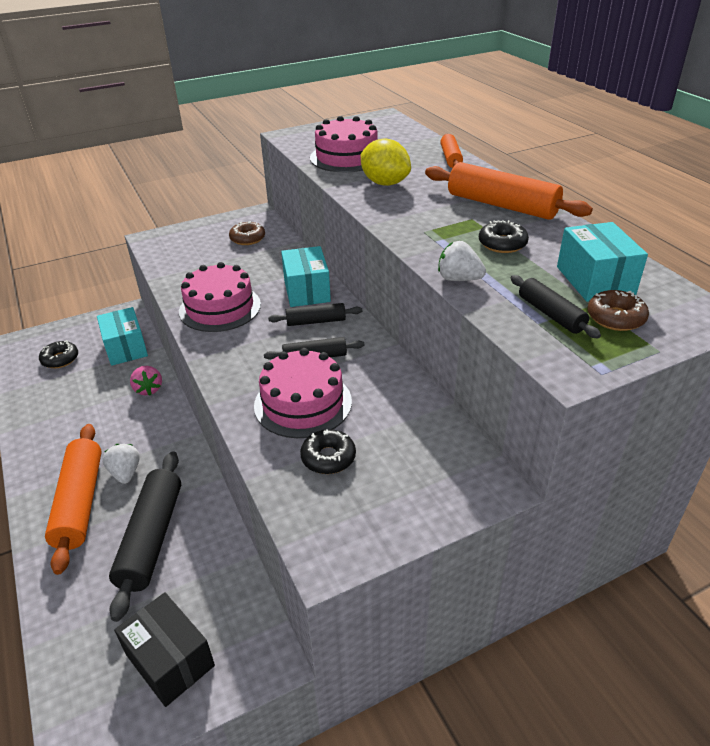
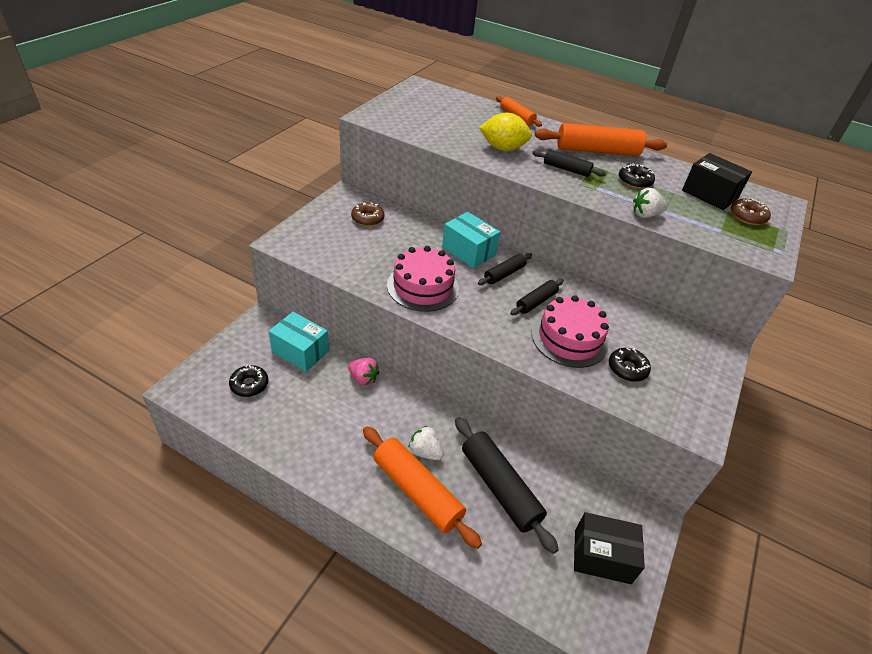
camera: 40 degrees left, 5 degrees up
pink cake [310,116,378,172] -> none
black rolling pin [511,275,601,338] -> black rolling pin moved to [532,150,606,177]
turquoise box [557,222,648,302] -> black box [682,153,752,210]

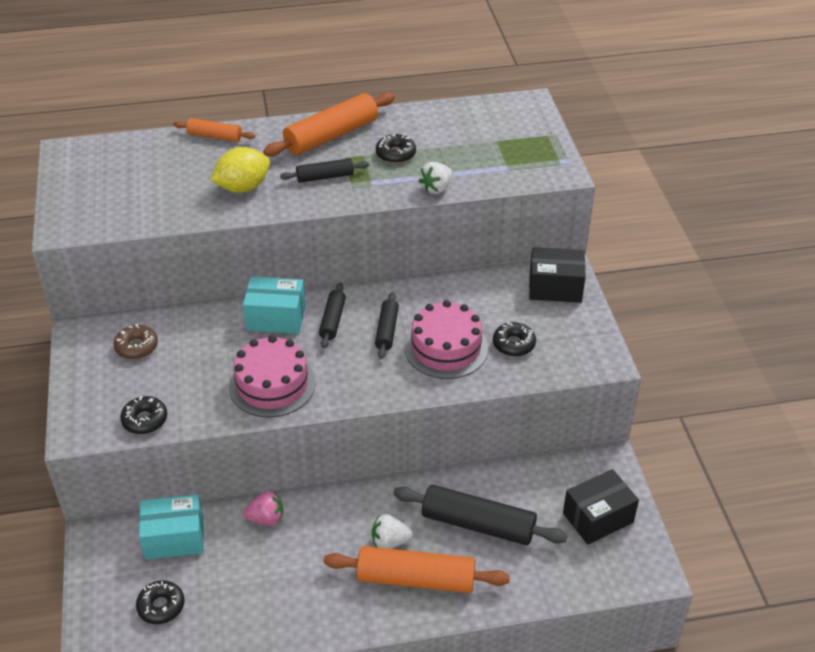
camera: 35 degrees left, 0 degrees up
black box [682,153,752,210] -> black box moved to [529,247,586,303]
brown donut [731,198,771,225] -> none
none -> black donut [120,396,167,434]

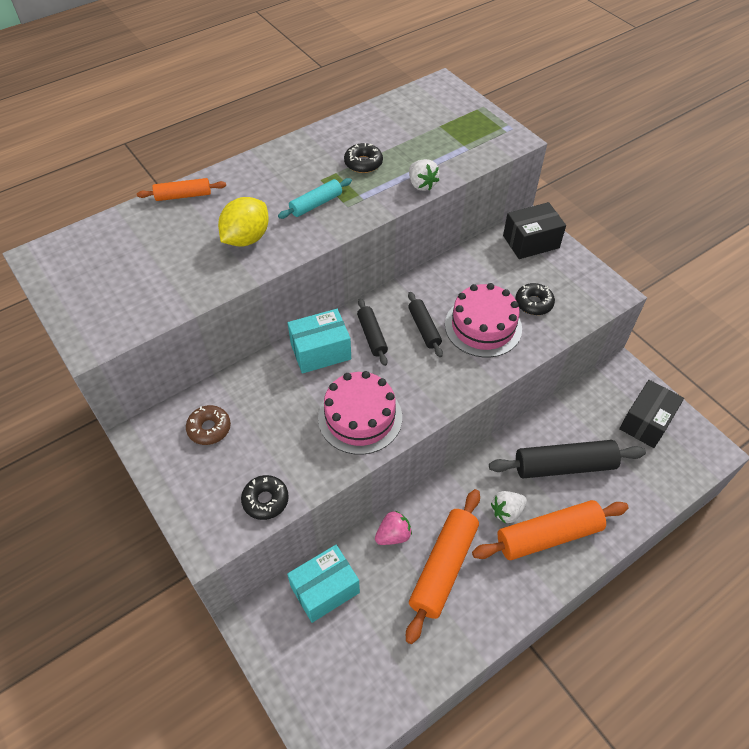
camera: 25 degrees left, 10 degrees up
black donut [136,580,185,624] -> none
orange rolling pin [263,93,395,157] -> orange rolling pin moved to [406,489,480,644]
black rolling pin [280,158,369,183] -> turquoise rolling pin [278,178,352,219]
white strawberry [419,162,452,194] -> white strawberry turned 45 degrees counterclockwise [409,159,439,191]

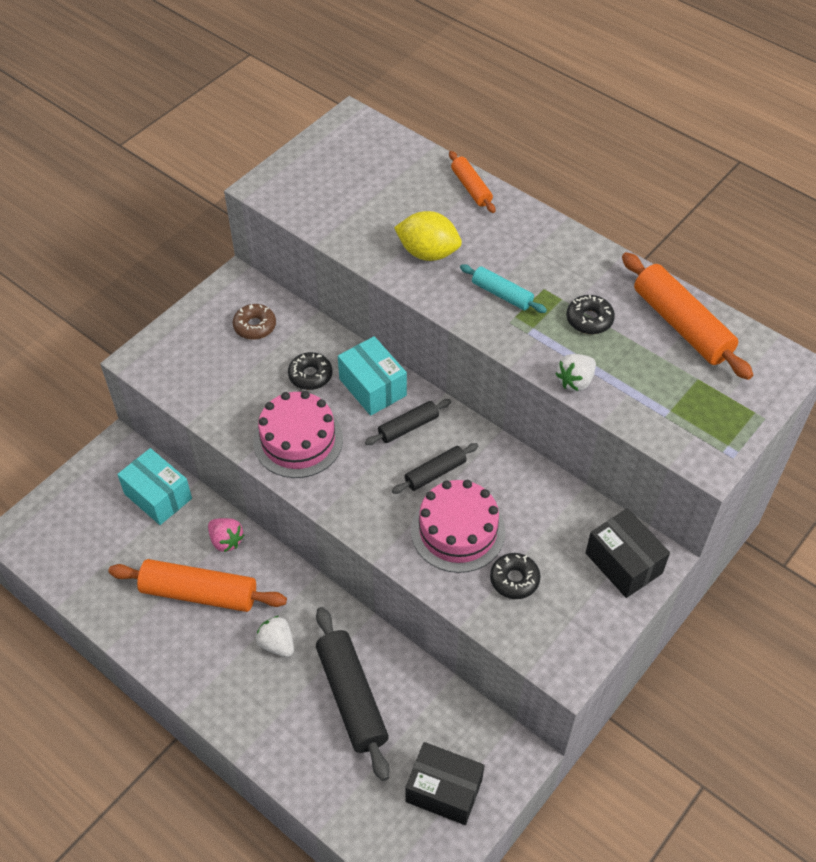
camera: 75 degrees right, 0 degrees up
black donut [241,475,289,520] -> black donut moved to [288,352,332,390]
orange rolling pin [472,500,629,560] -> orange rolling pin moved to [622,252,753,380]

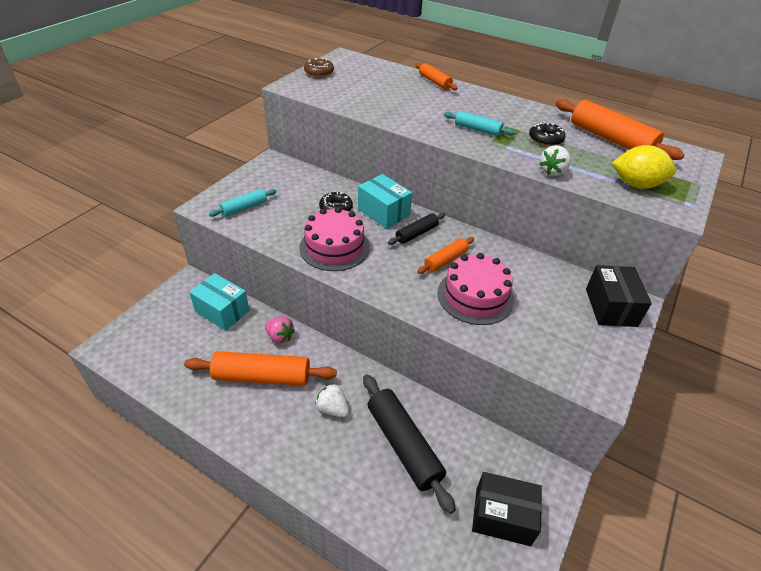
camera: 10 degrees left, 10 degrees down
brown donut [233,304,276,340] -> brown donut moved to [304,58,334,77]
black rolling pin [392,443,478,494] -> orange rolling pin [417,237,474,274]
yellow lemon [394,211,462,261] -> yellow lemon moved to [612,145,676,189]
black donut [490,553,540,599] -> none
black box [586,508,670,598] -> black box turned 45 degrees clockwise [586,265,652,327]
none -> turquoise rolling pin [209,189,277,217]

